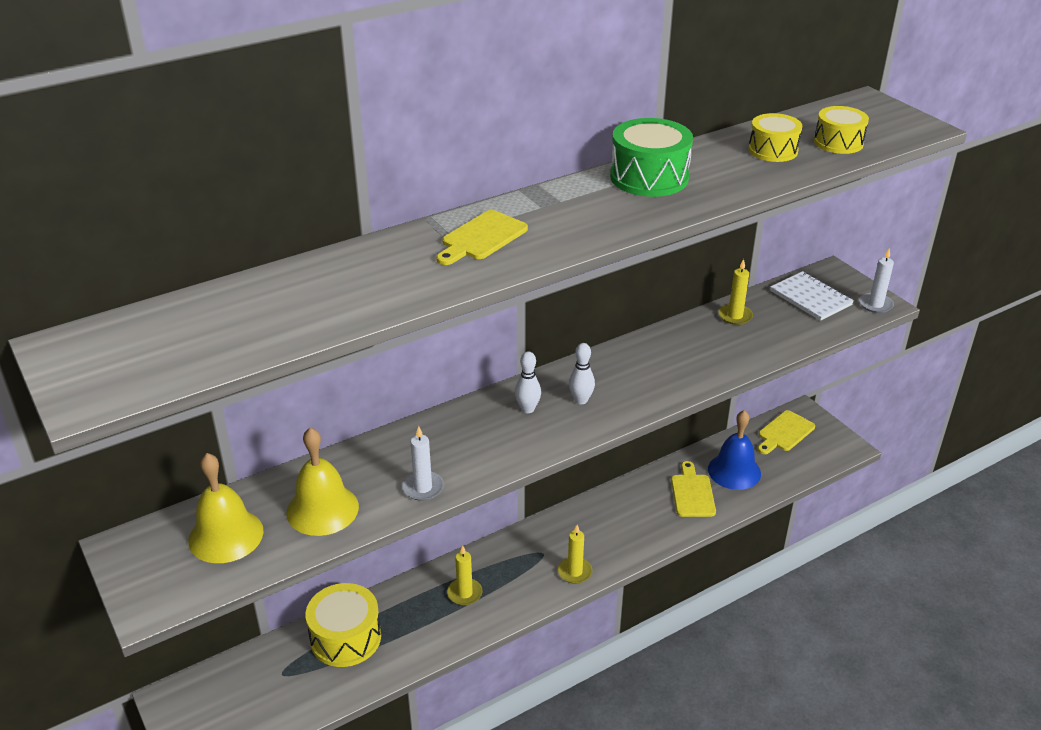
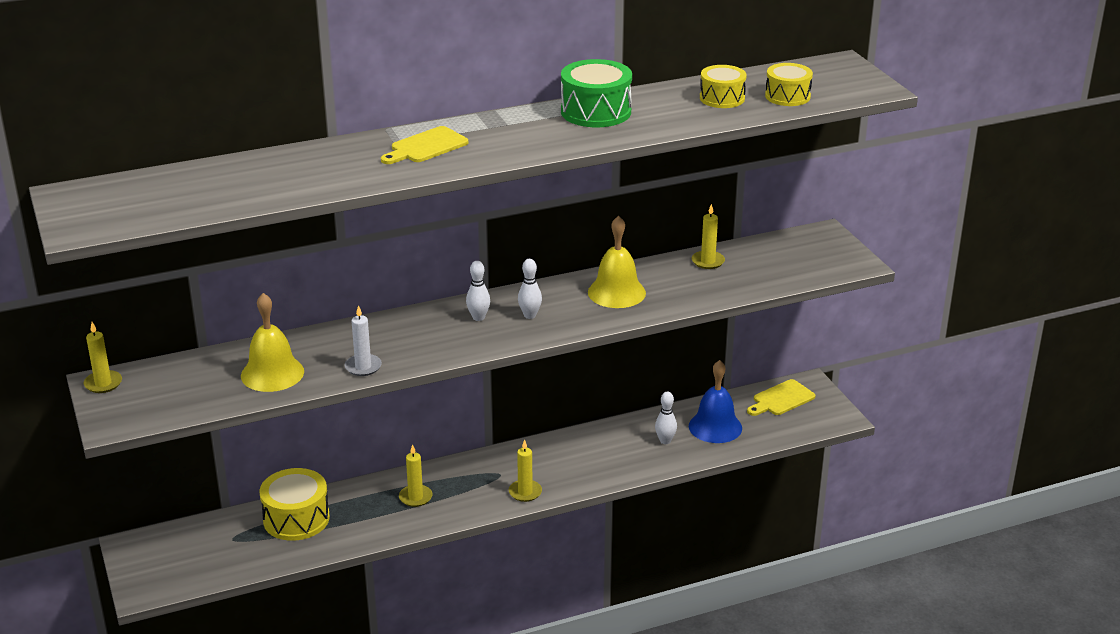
camera: 10 degrees right, 5 degrees down
yellow bell [188,453,264,563] -> yellow bell moved to [588,216,646,308]
yellow cutting board [671,461,716,517] -> white bowling pin [655,392,677,444]
white notebook [770,271,854,321] -> none
white candle [859,248,894,313] -> none
none -> yellow candle [84,322,122,393]

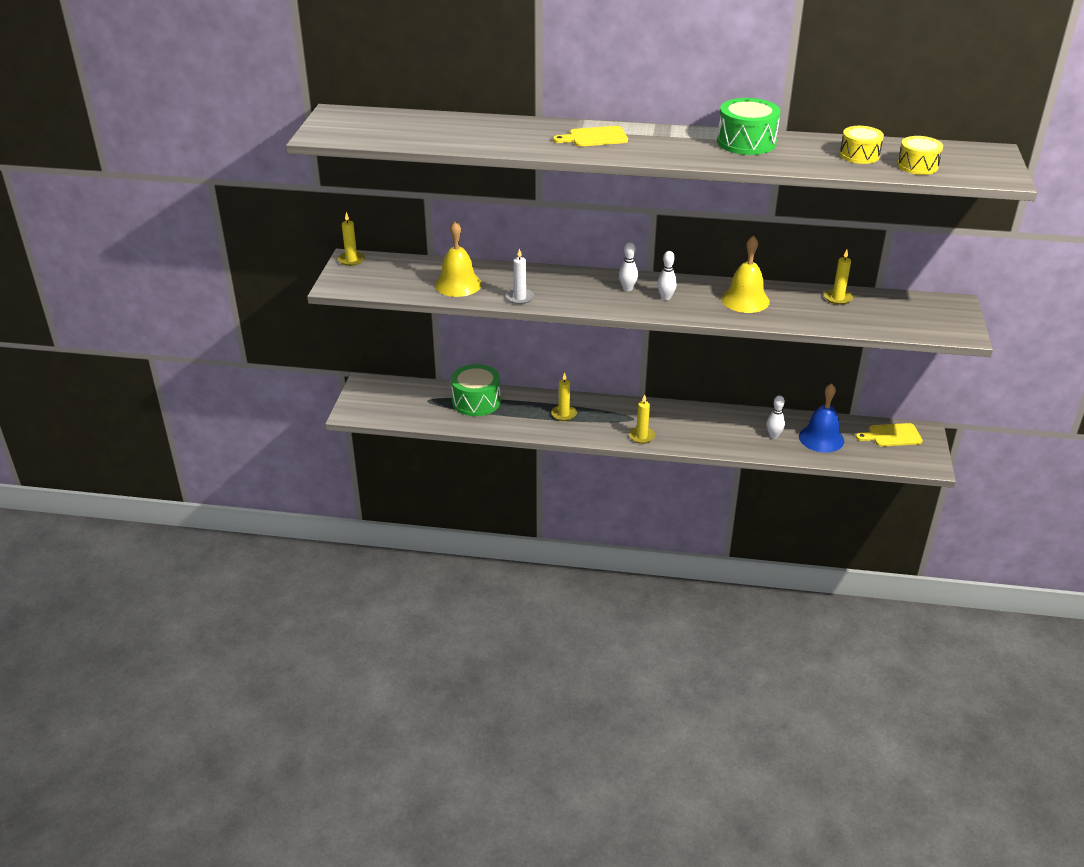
camera: 30 degrees right, 5 degrees up
yellow drum [259,468,330,541] -> green drum [451,364,501,416]

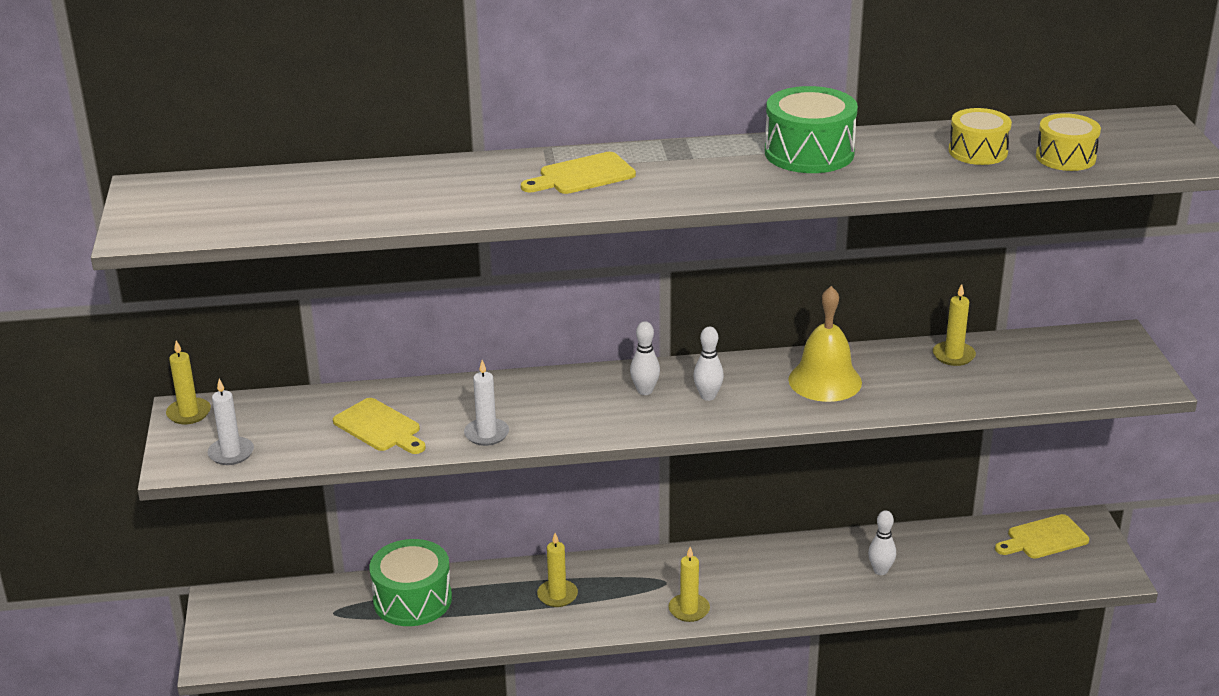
camera: 15 degrees left, 5 degrees down
yellow bell [435,221,482,297] -> yellow cutting board [333,398,426,454]
blue bell [799,383,844,453] -> none
none -> white candle [208,379,254,465]

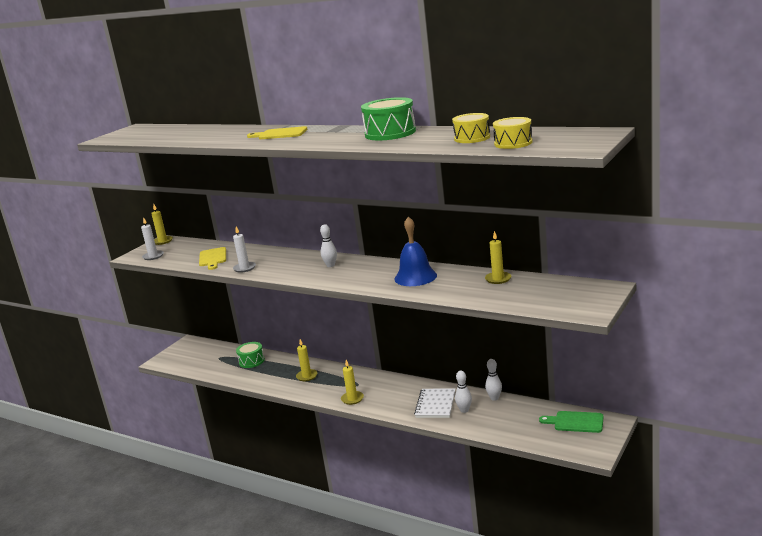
camera: 40 degrees right, 10 degrees down
green drum [369,539,452,626] -> green drum [236,342,265,368], size x0.65
white bowling pin [693,327,724,401] -> white bowling pin moved to [485,359,502,401]
yellow bell [788,286,862,402] -> blue bell [394,216,437,286]
yellow cutting board [995,514,1089,558] -> green cutting board [539,411,603,433]
none -> white notebook [414,389,455,418]

